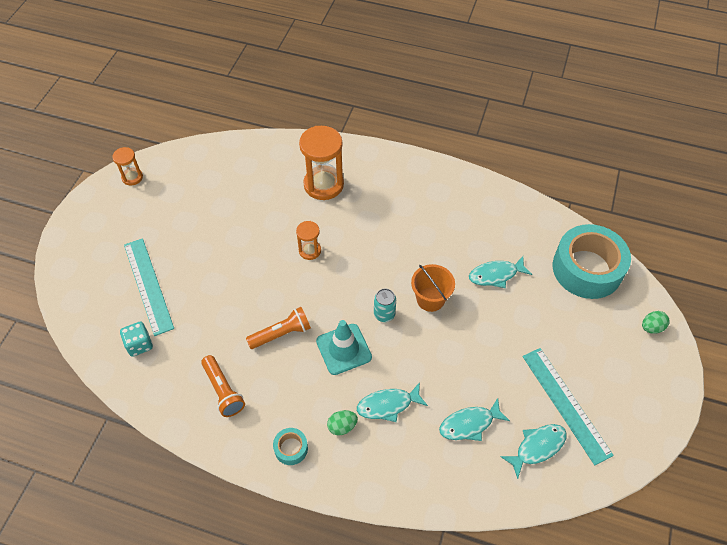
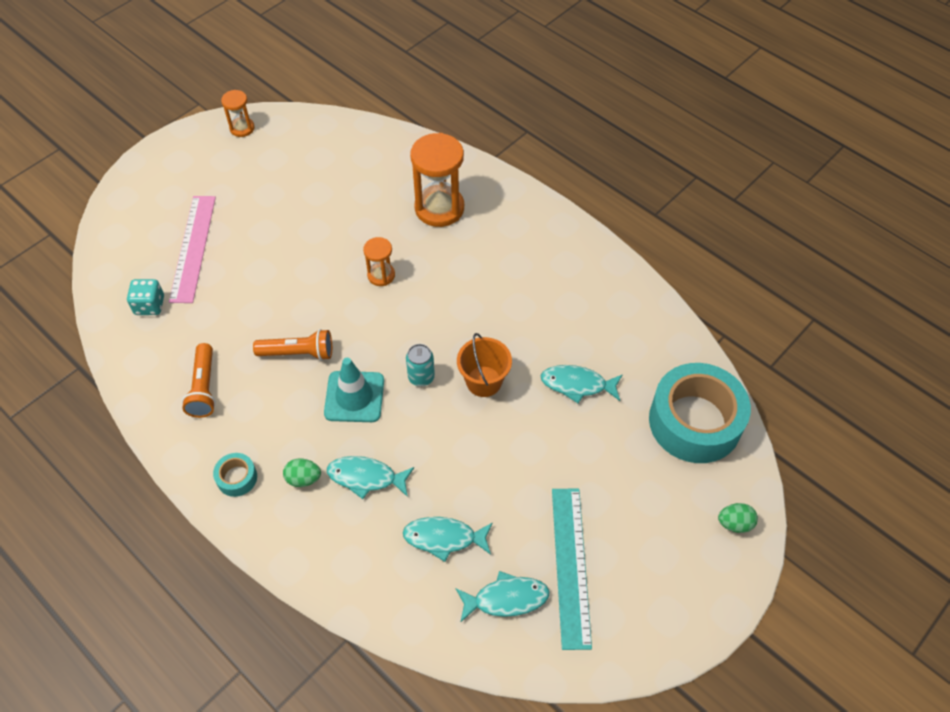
camera: 25 degrees right, 0 degrees up
turquoise ruler [124,238,174,336] -> pink ruler [169,196,216,303]

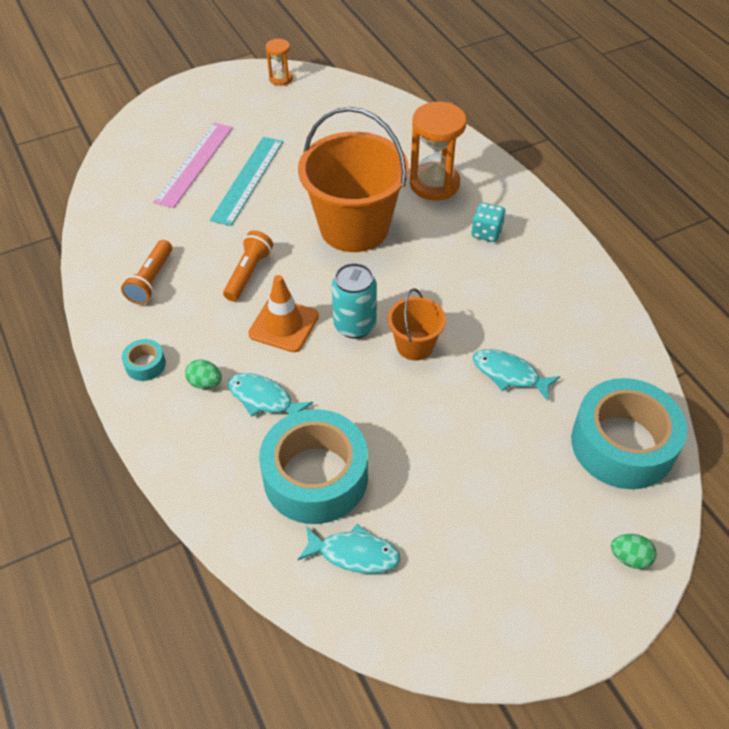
camera: 20 degrees right, 5 degrees down
turquoise dice [127,279,164,315] -> turquoise dice moved to [471,202,506,242]
orange flashlight [253,329,332,361] -> orange flashlight turned 90 degrees counterclockwise [223,230,273,301]
turquoise traffic cone [324,358,384,422] -> orange traffic cone [248,275,319,352]
orange hourglass [363,237,395,286] -> orange bucket [298,107,409,252]
turquoise fish [403,517,493,562] -> turquoise tape [259,409,368,524]
turquoise can [406,344,435,387] -> turquoise can [332,263,377,339], size x1.55
turquoise ruler [552,488,592,650] -> turquoise ruler moved to [210,137,283,226]

